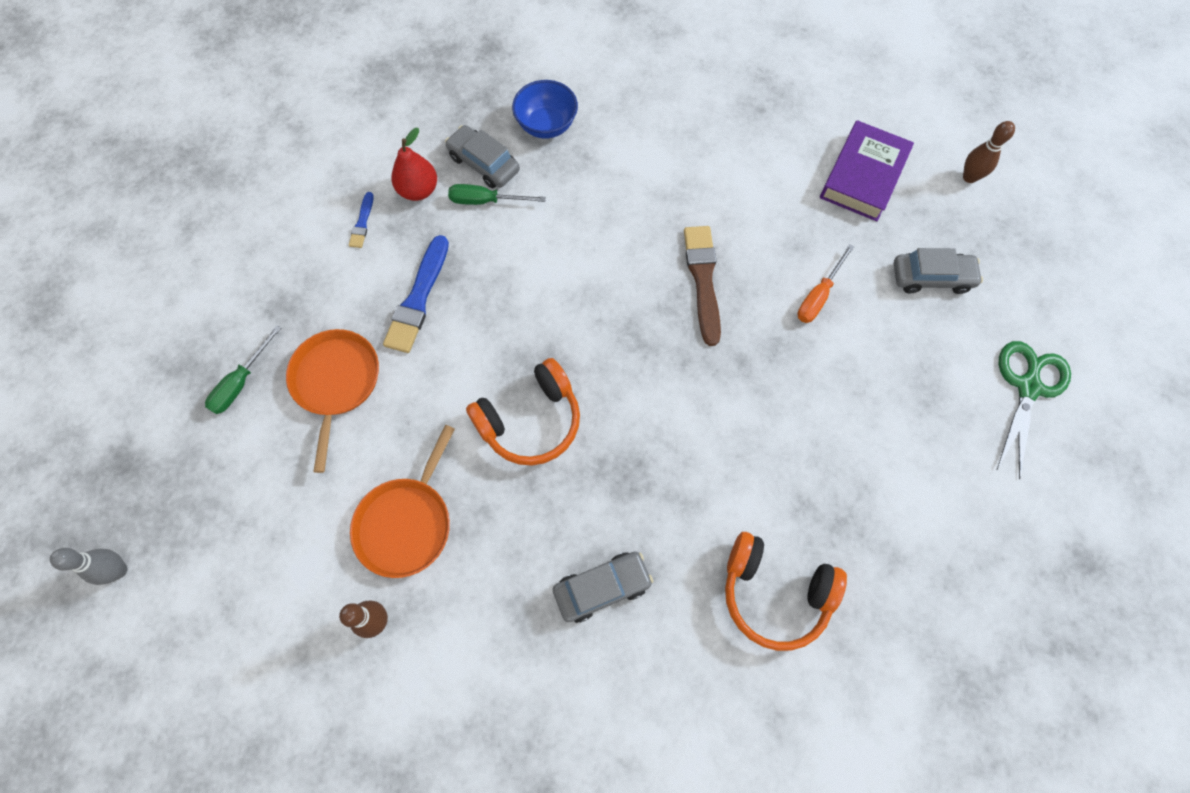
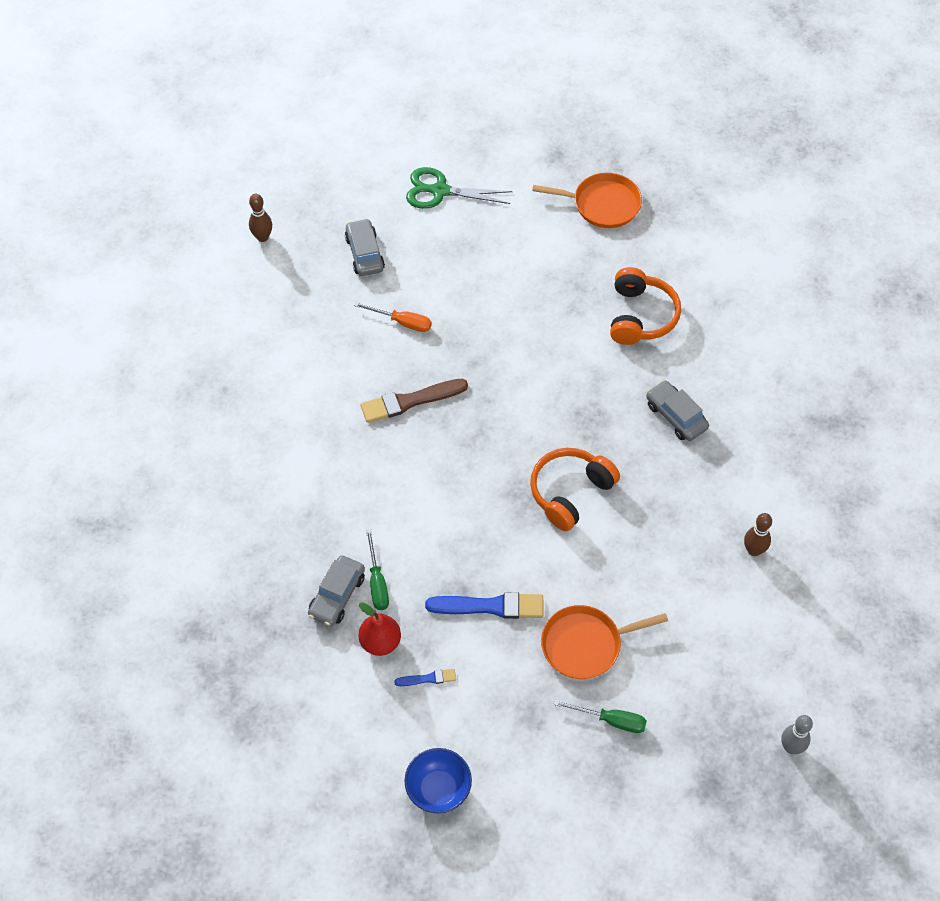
camera: 105 degrees left, 10 degrees down
orange pan [350,425,455,578] -> orange pan moved to [532,173,642,228]
orange headphones [466,358,580,466] -> orange headphones turned 90 degrees counterclockwise [530,448,620,531]
blue bowl [512,80,578,139] -> blue bowl moved to [404,748,472,813]
purple book [820,120,914,221] -> none

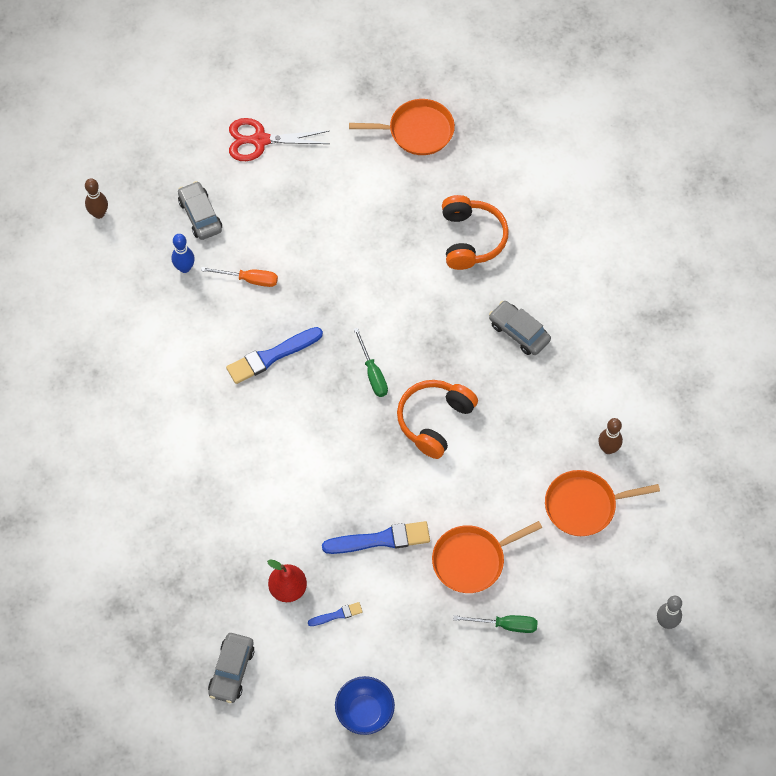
camera: 10 degrees left, 5 degrees up
grey car [308,555,365,626] -> grey car moved to [208,633,254,703]
brown brush [361,379,468,423] -> blue brush [226,327,323,384]
green screwdriver [366,529,389,610] -> green screwdriver moved to [354,328,388,397]
green scissors [406,167,513,209] -> red scissors [229,118,330,161]
none -> blue bowling pin [172,234,195,273]
none -> orange pan [545,470,660,536]

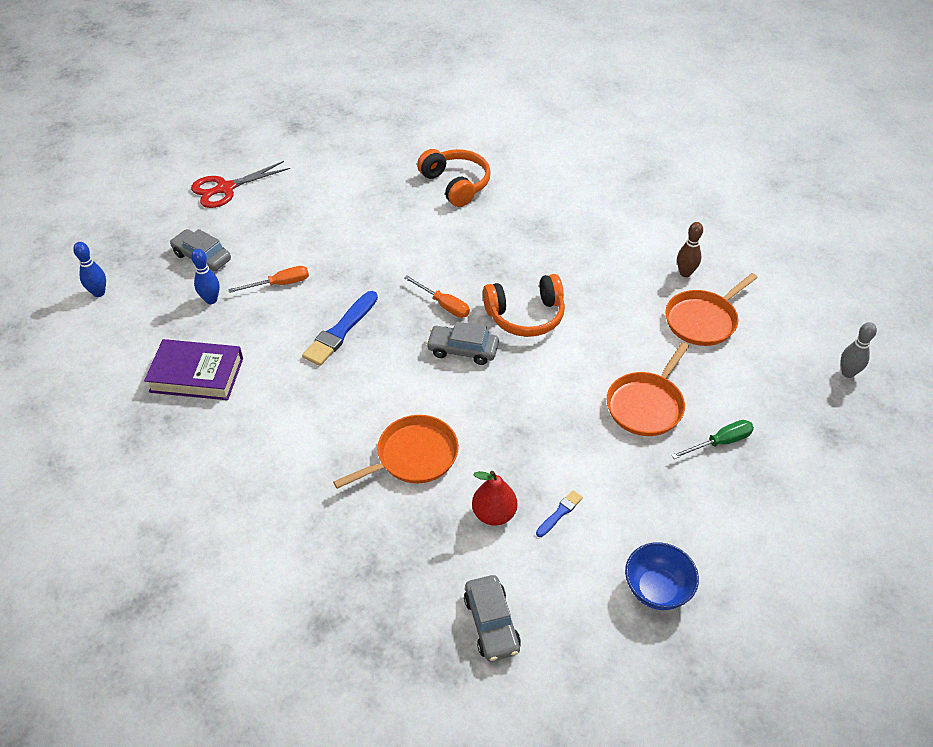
camera: 30 degrees left, 15 degrees down
brown bowling pin [85,178,108,219] -> blue bowling pin [73,242,106,297]
blue brush [322,521,430,554] -> none
orange pan [349,99,455,155] -> orange pan moved to [333,415,459,489]
green screwdriver [354,328,388,397] -> orange screwdriver [404,276,470,318]
orange headphones [397,380,478,459] -> orange headphones turned 105 degrees counterclockwise [483,274,565,337]
grey car [489,301,551,355] -> grey car moved to [426,322,499,365]
none -> purple book [144,339,243,400]

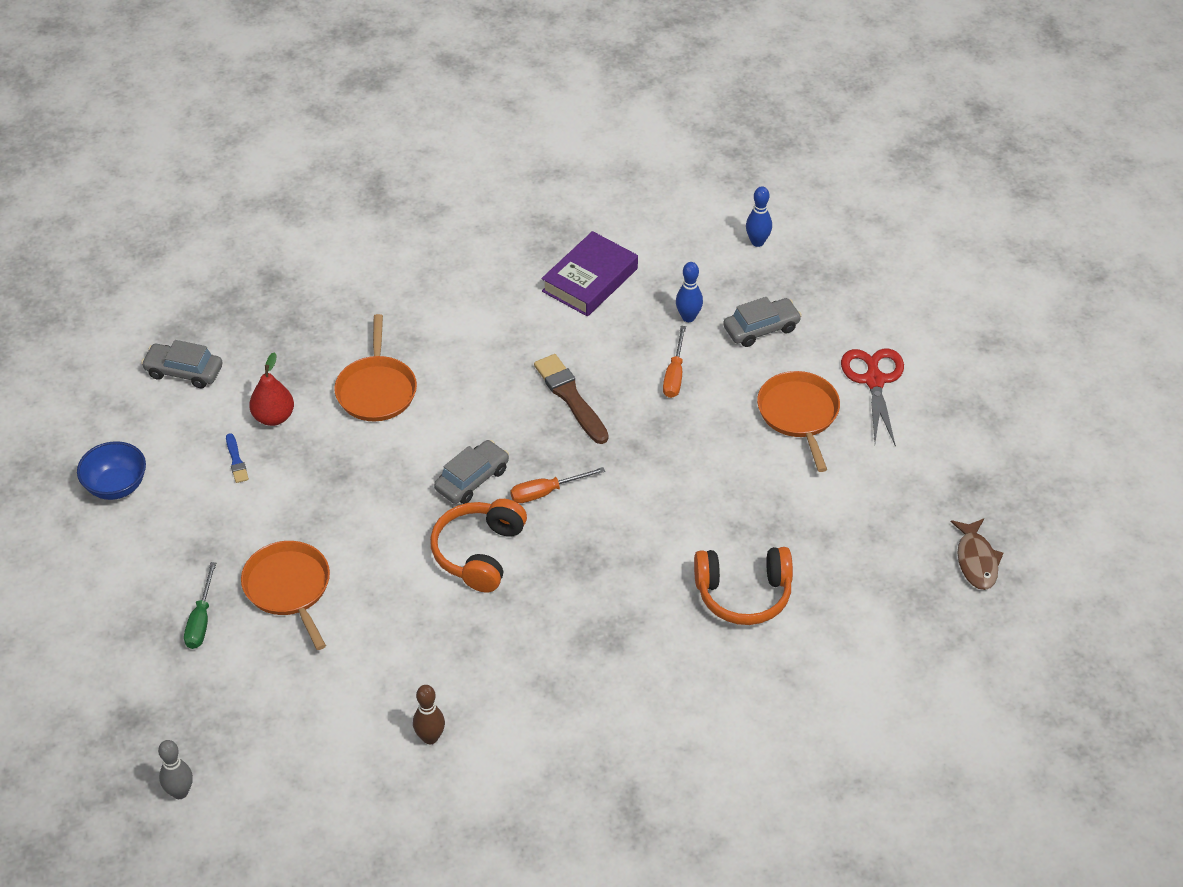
camera: 120 degrees right, 0 degrees up
blue brush [302,291,378,366] -> brown brush [534,354,609,444]
orange pan [665,273,758,346] -> orange pan moved to [757,371,840,472]
none -> brown fish [951,518,1003,590]

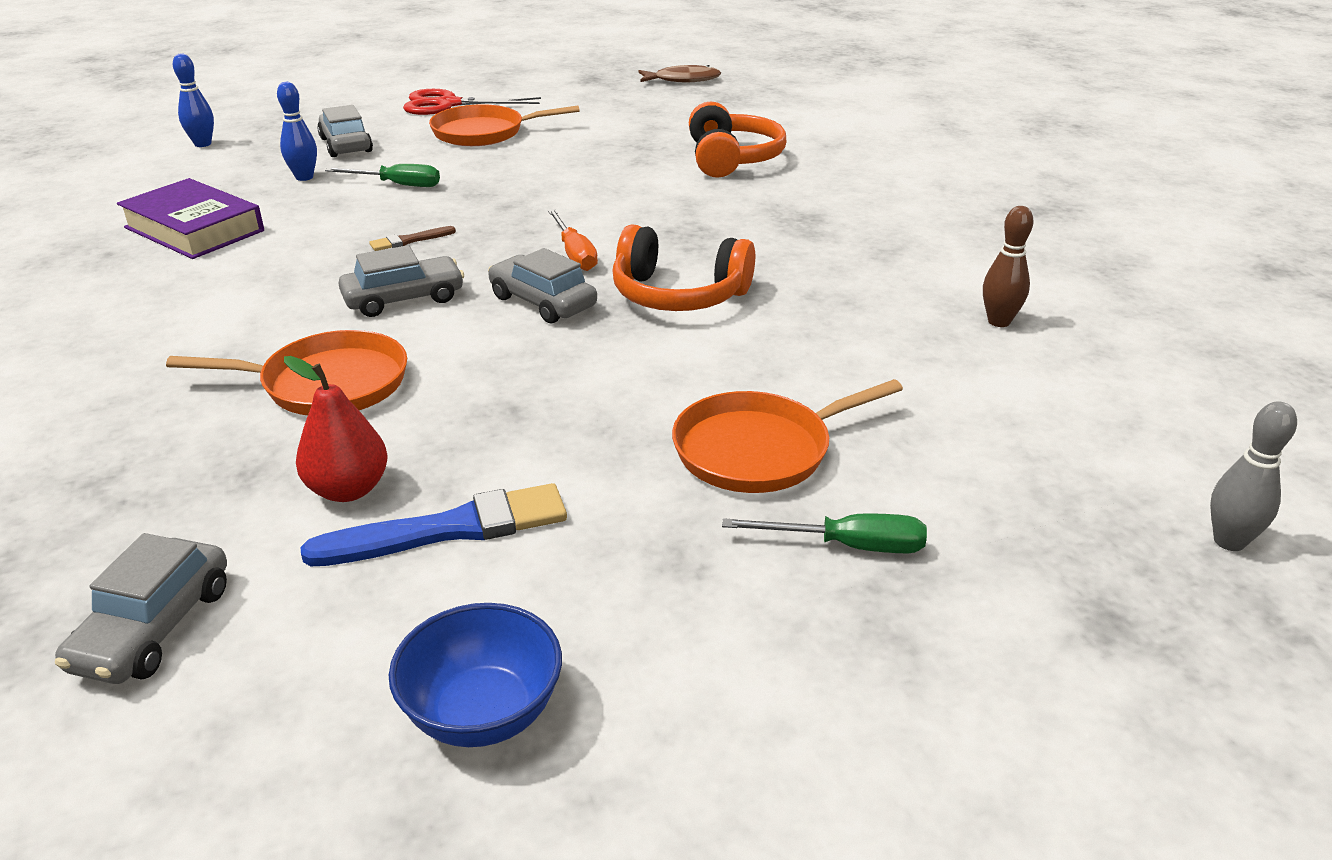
camera: 90 degrees left, 15 degrees down
blue brush [226,433,249,483] -> blue brush [301,483,567,566], size x1.97
brown brush [534,354,609,444] -> brown brush [369,226,456,251], size x0.51
orange screwdriver [663,326,686,398] -> green screwdriver [325,164,440,187]
none -> grey car [338,245,464,317]

